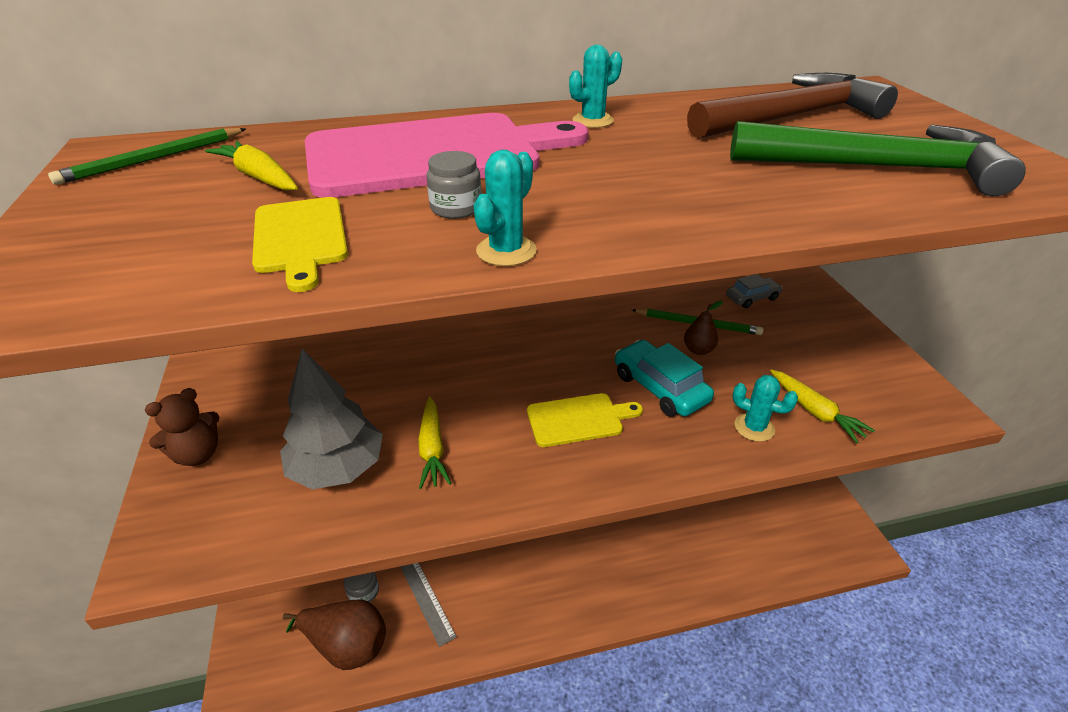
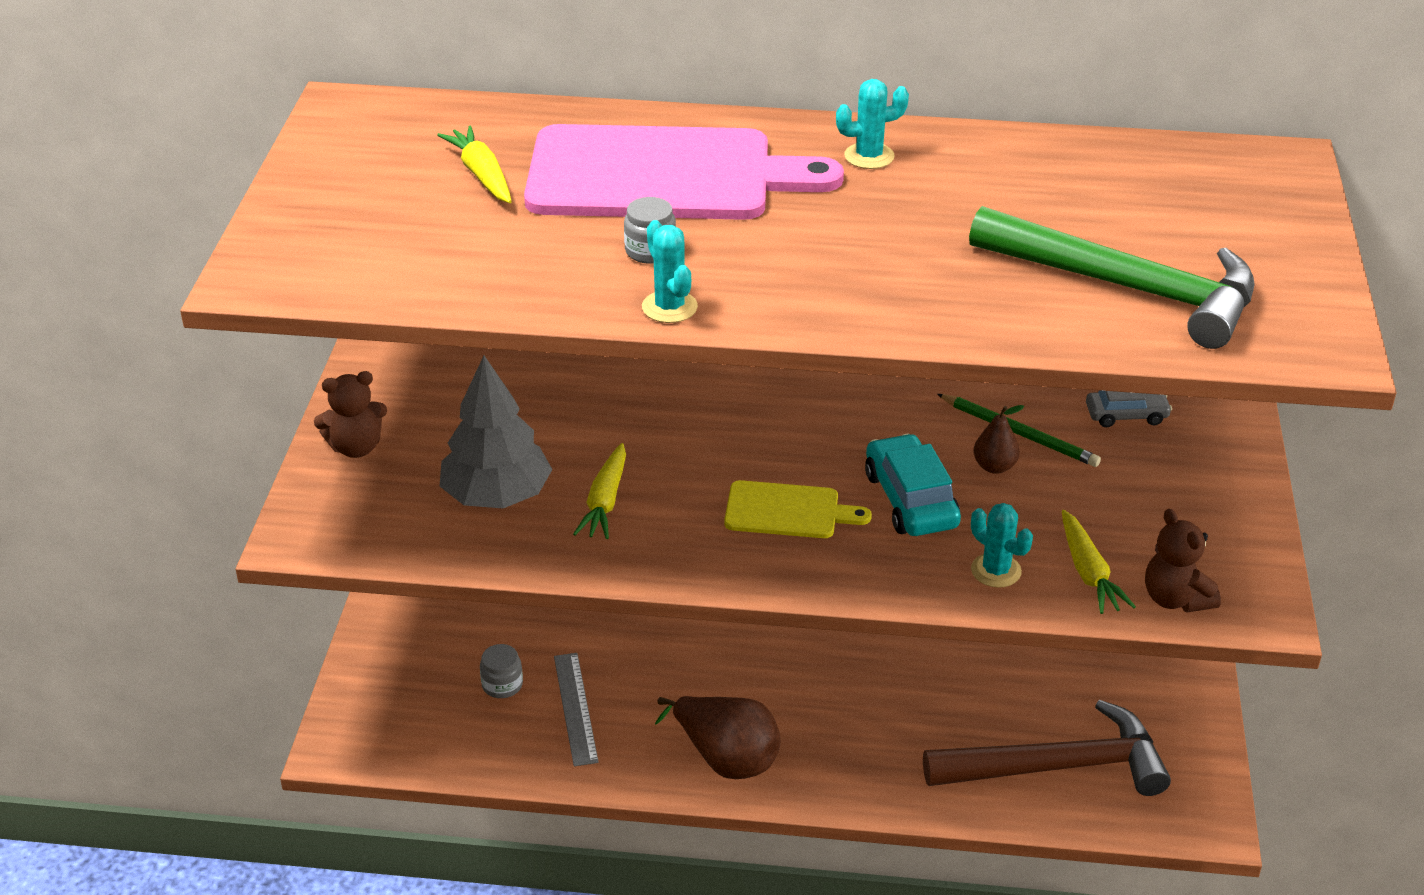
camera: 20 degrees right, 0 degrees up
green pencil [48,128,246,185] -> none
yellow cutting board [252,197,348,292] -> none
brown pear [283,600,386,670] -> brown pear moved to [655,696,781,779]
turquoise cactus [474,150,537,266] -> turquoise cactus turned 75 degrees counterclockwise [642,220,698,323]
brown hammer [687,73,898,139] -> brown hammer moved to [923,700,1171,796]
none -> brown teddy bear [1145,509,1221,612]

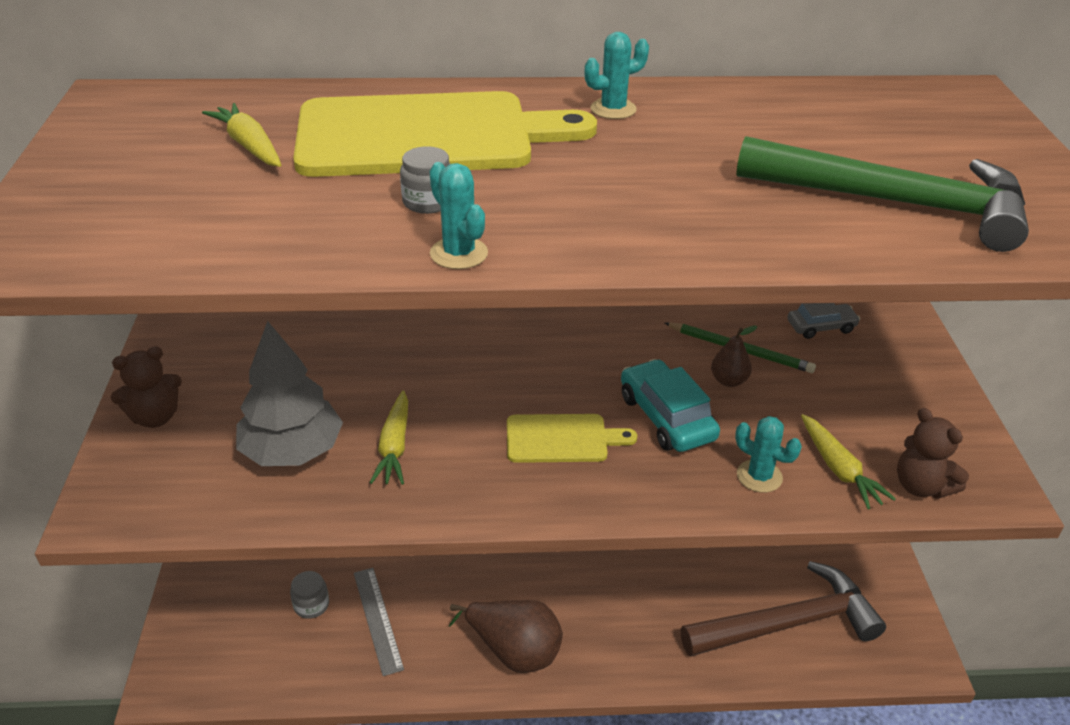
camera: 10 degrees left, 0 degrees up
pink cutting board [524,124,844,220] -> yellow cutting board [293,91,597,177]

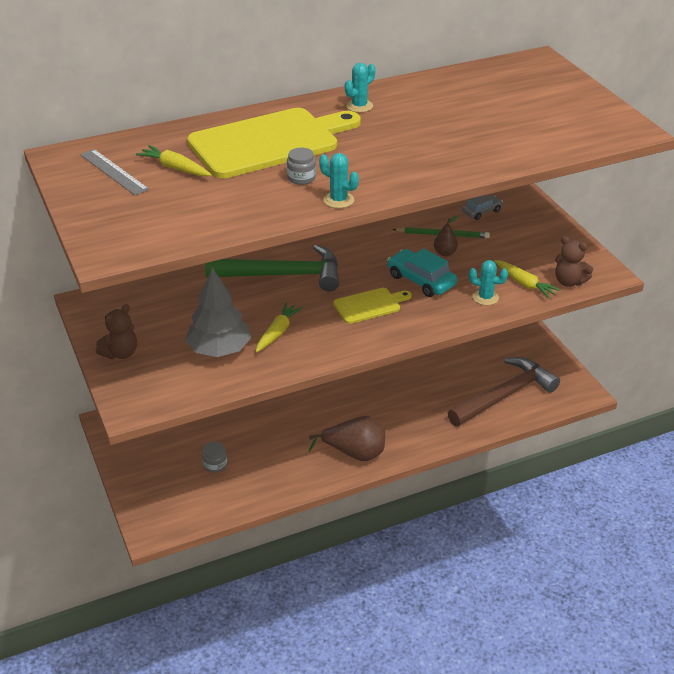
camera: 20 degrees left, 0 degrees up
grey ruler [354,568,404,676] -> grey ruler moved to [80,149,149,195]
yellow carrot [370,391,408,484] -> yellow carrot turned 135 degrees counterclockwise [256,303,303,353]
green hammer [736,136,1029,252] -> green hammer moved to [205,245,339,291]

